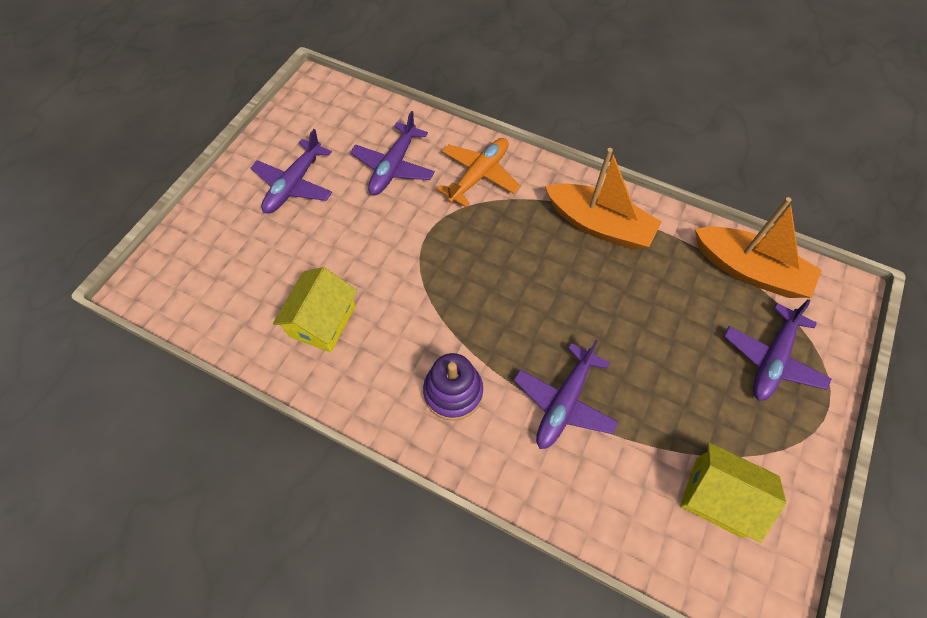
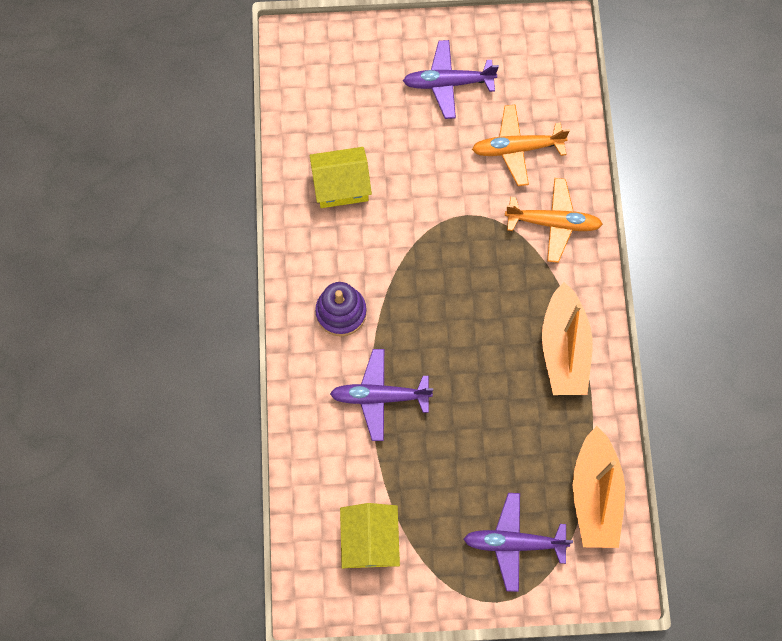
camera: 60 degrees right, 10 degrees up
purple plane [350,111,435,195] -> orange plane [472,105,570,186]

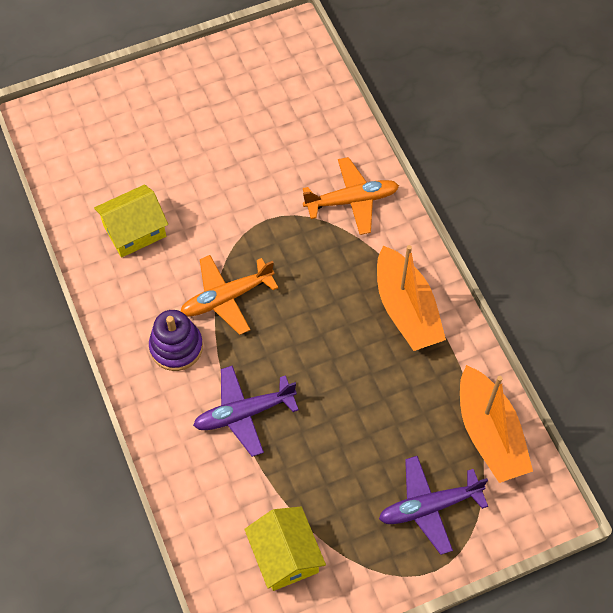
camera: 20 degrees left, 10 degrees down
purple plane [403,40,499,119] -> none
orange plane [472,105,570,186] -> orange plane moved to [181,255,278,335]

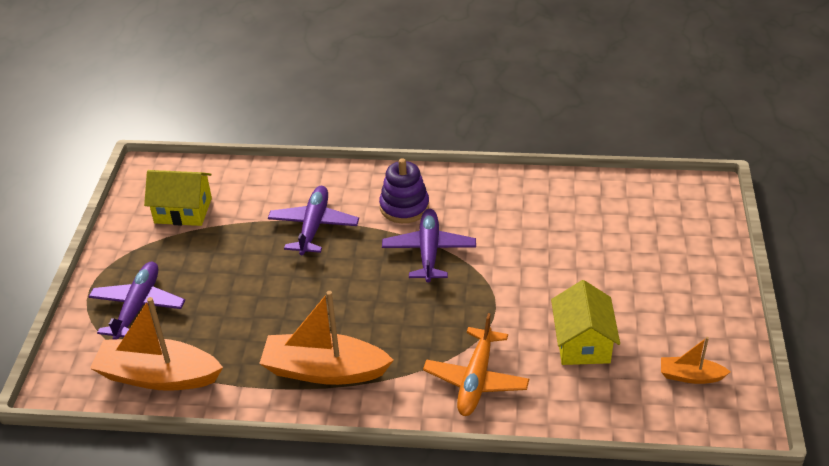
camera: 120 degrees right, 20 degrees down
yellow house [94,184,168,258] -> yellow house moved to [551,280,620,365]
orange plane [181,255,278,335] -> purple plane [382,209,476,283]
none -> orange boat [661,337,730,384]

